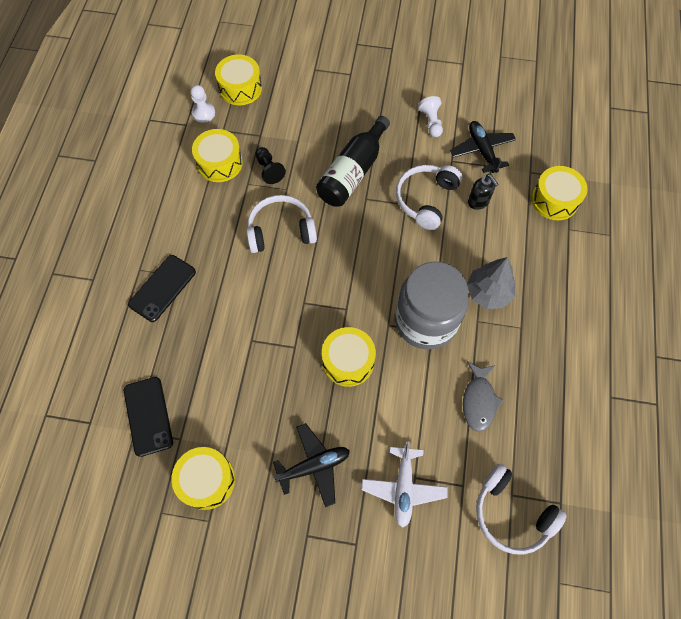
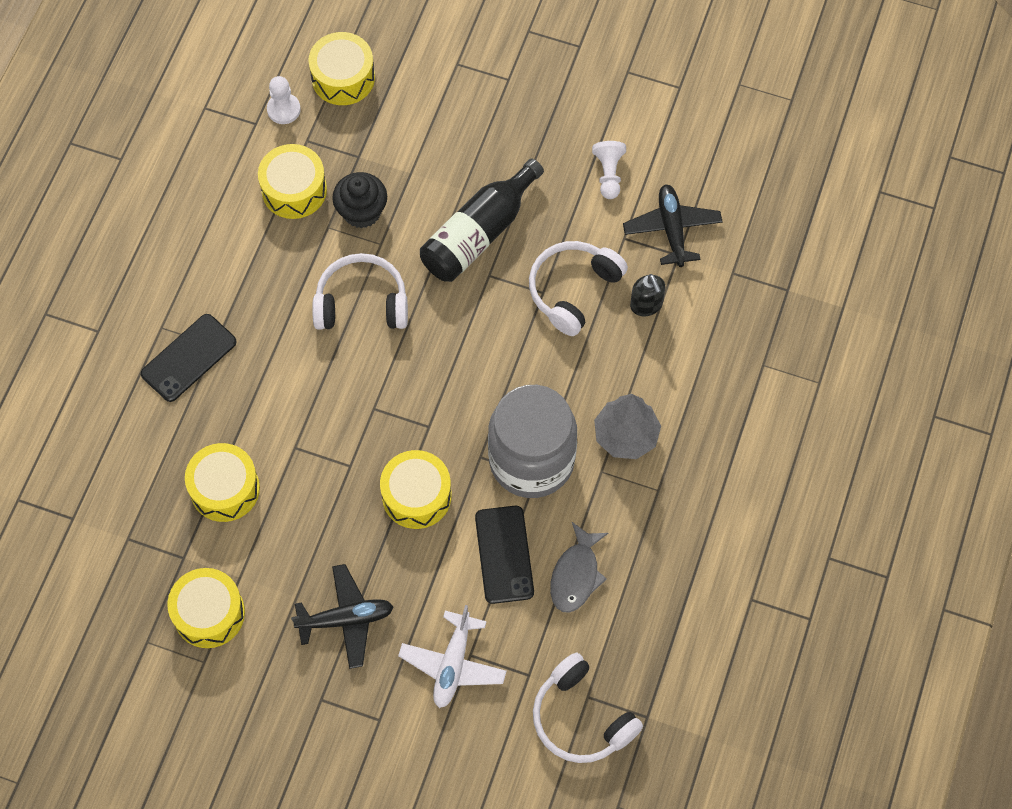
camera: 10 degrees right, 0 degrees up
black phone [124,377,173,457] -> black phone moved to [475,506,534,604]
black pawn [255,147,286,184] -> black cupcake [332,172,387,228]
yellow drum [531,166,588,220] -> yellow drum moved to [185,443,260,522]

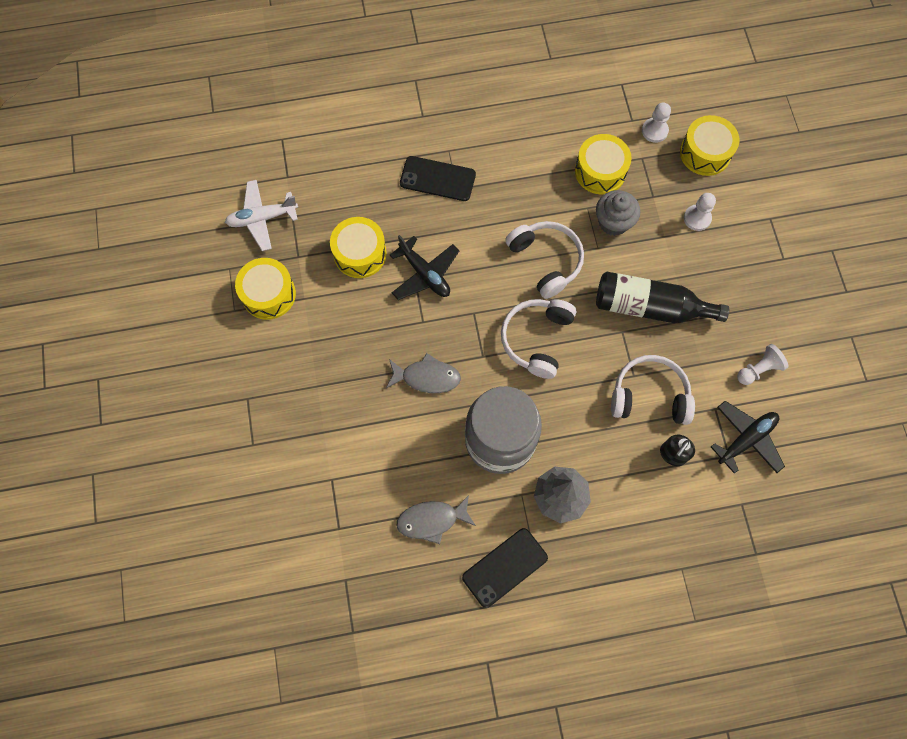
camera: 60 degrees right, 5 degrees up
black plane [291,564,394,669] -> black plane moved to [390,235,459,300]
black cupcake [332,172,387,228] -> grey cupcake [596,190,640,236]
yellow drum [380,450,452,529] -> grey fish [386,353,461,393]
white plane [398,605,507,708] -> white plane moved to [225,180,298,251]
black phone [475,506,534,604] -> black phone moved to [462,528,548,608]
white headphones [533,653,643,763] -> white headphones moved to [501,299,576,379]
none -> white pawn [684,193,716,231]

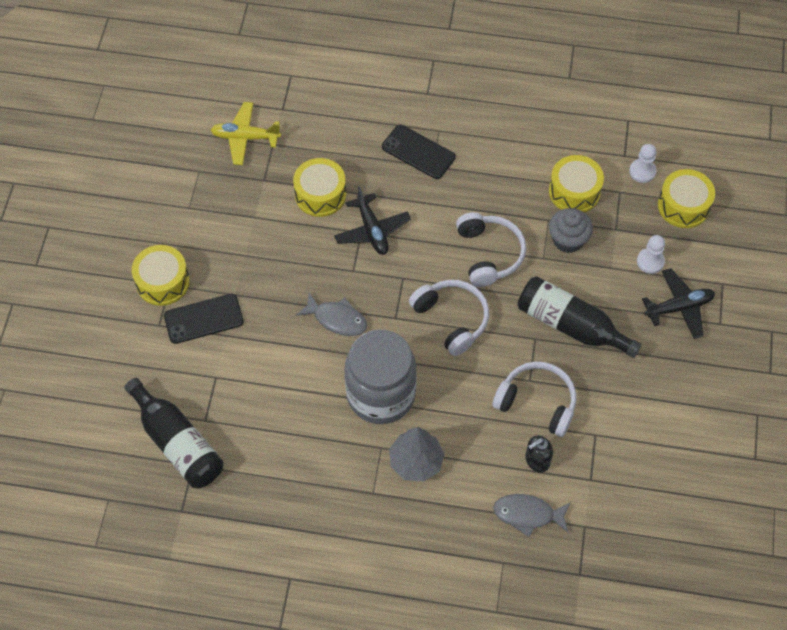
camera: 20 degrees right, 10 degrees down
white plane [225,180,298,251] -> yellow plane [211,102,281,165]
yellow drum [235,258,296,320] -> yellow drum moved to [132,245,190,306]
grey fish [396,495,476,544] -> grey fish moved to [493,494,571,537]
black phone [462,528,548,608] -> black phone moved to [164,294,244,344]
white headphones [501,299,576,379] -> white headphones turned 105 degrees clockwise [409,280,489,356]
black plane [711,401,785,474] -> black plane moved to [642,268,715,339]
white pawn [737,344,788,385] -> none
none -> black bottle [124,378,224,488]

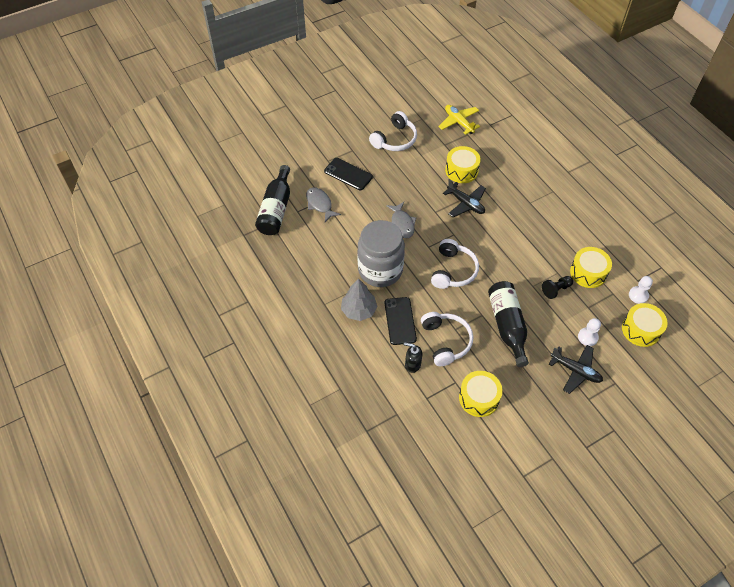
camera: 50 degrees right, 5 degrees down
yellow drum [132,245,190,306] -> yellow drum moved to [459,371,503,417]
black plane [334,186,411,255] -> black plane turned 75 degrees counterclockwise [443,179,486,217]
black phone [382,125,456,179] -> black phone moved to [384,297,417,345]
white headphones [456,212,526,287] -> white headphones moved to [369,111,417,151]
grey fish [493,494,571,537] -> grey fish moved to [306,187,341,222]
grey cupcake [549,208,593,253] -> black pawn [542,276,573,299]

